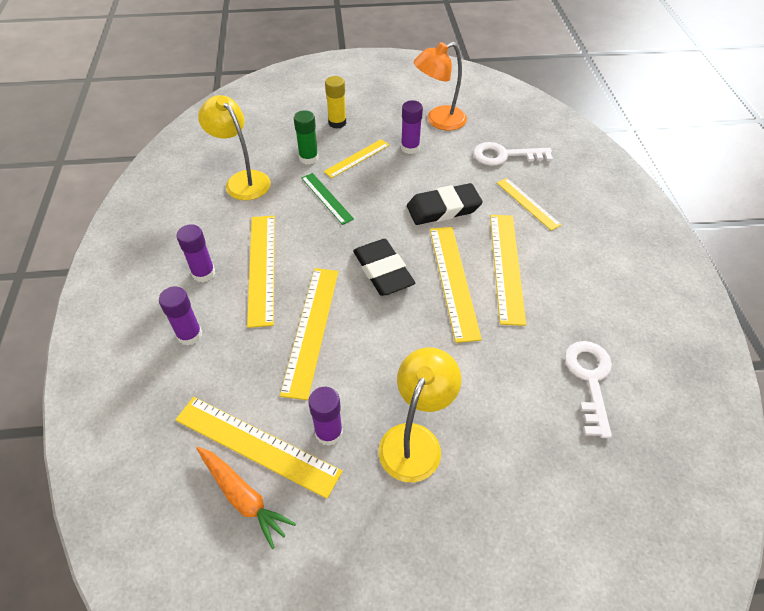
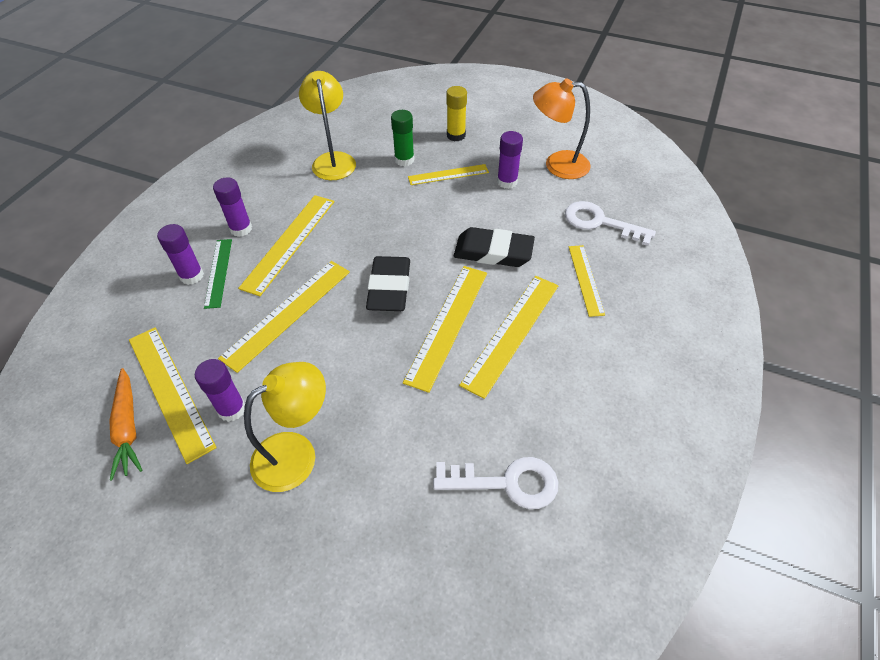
camera: 30 degrees right, 0 degrees up
green ruler [301,173,354,225] -> green ruler moved to [204,239,232,309]
white key [564,341,612,438] -> white key turned 60 degrees clockwise [433,457,558,509]

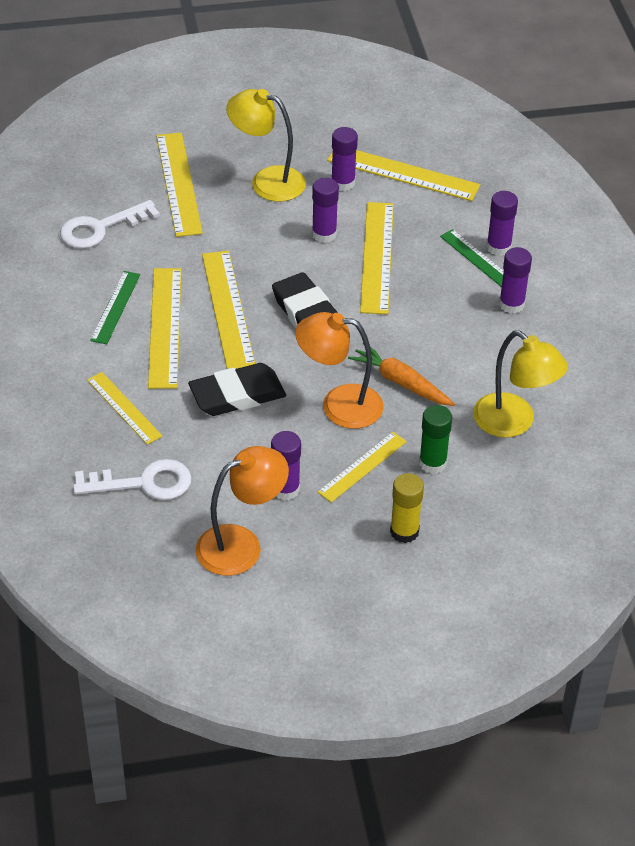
camera: 145 degrees right, 5 degrees down
orange carrot [109,368,142,481] -> orange carrot moved to [348,343,455,406]
yellow ruler [238,195,334,296] -> yellow ruler moved to [156,132,203,237]
yellow lamp [244,362,326,492] -> yellow lamp turned 90 degrees clockwise [226,89,306,202]
none -> green ruler [90,271,140,344]
none -> orange lamp [295,312,384,429]
none -> purple glue stick [312,178,339,243]

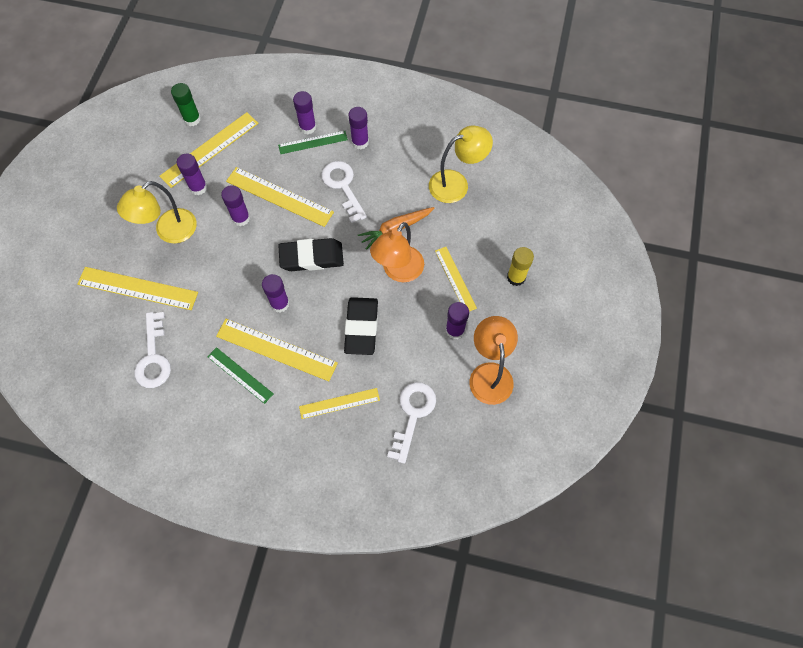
camera: 65 degrees left, 20 degrees up
yellow ruler [202,251,255,369] -> purple glue stick [262,274,289,313]
green glue stick [419,405,452,474] -> green glue stick moved to [171,83,201,126]
none -> white key [321,161,367,223]

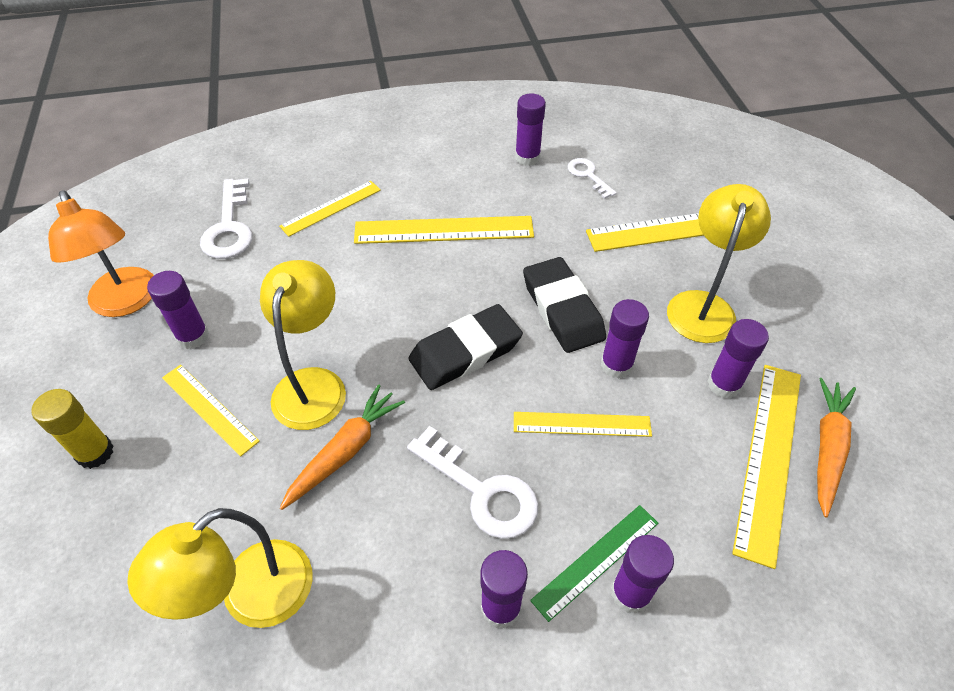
camera: 155 degrees right, 15 degrees down
white key [134,312,171,388] -> white key [568,158,617,199], size x0.59
green glue stick [171,83,201,126] -> none
green ruler [207,347,274,404] -> none
yellow ruler [226,167,334,227] -> yellow ruler [514,412,652,437], size x0.62
purple glue stick [262,274,289,313] -> purple glue stick moved to [515,93,546,166]
black eraser [344,297,378,355] -> black eraser moved to [523,257,606,353]
orange lamp [370,222,424,282] -> yellow lamp [260,260,346,430]
none -> orange carrot [817,378,856,517]

